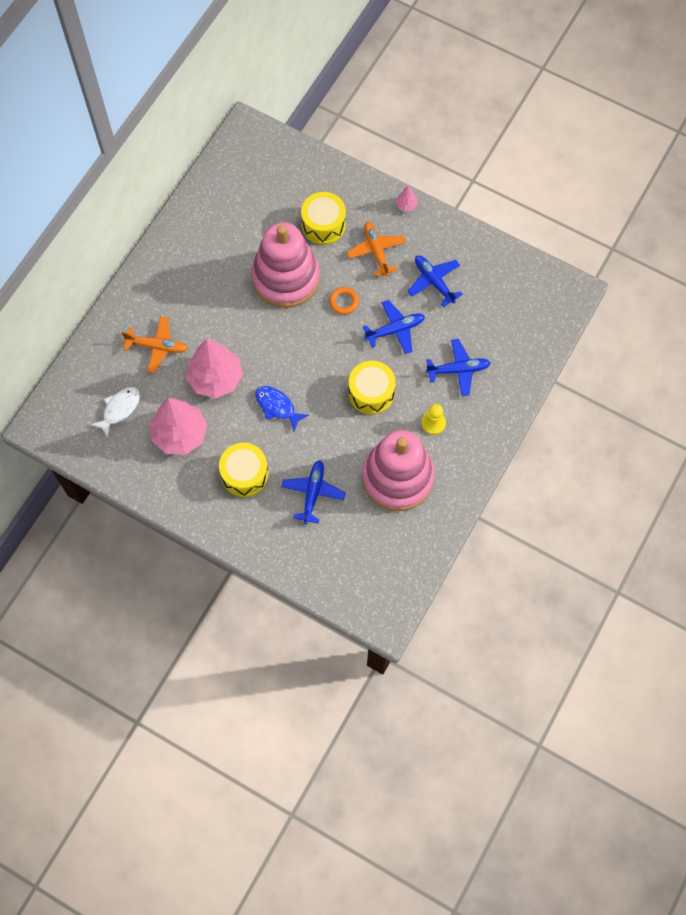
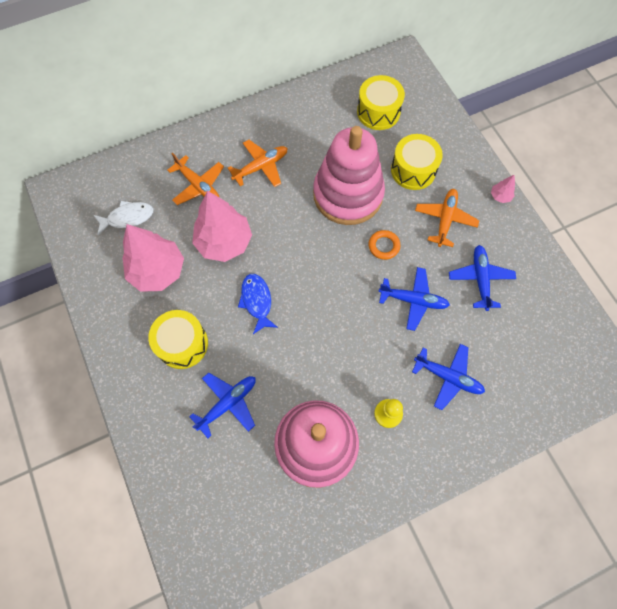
camera: 35 degrees right, 0 degrees up
yellow drum [349,360,396,415] -> yellow drum moved to [357,75,405,130]
none -> orange plane [228,140,288,187]

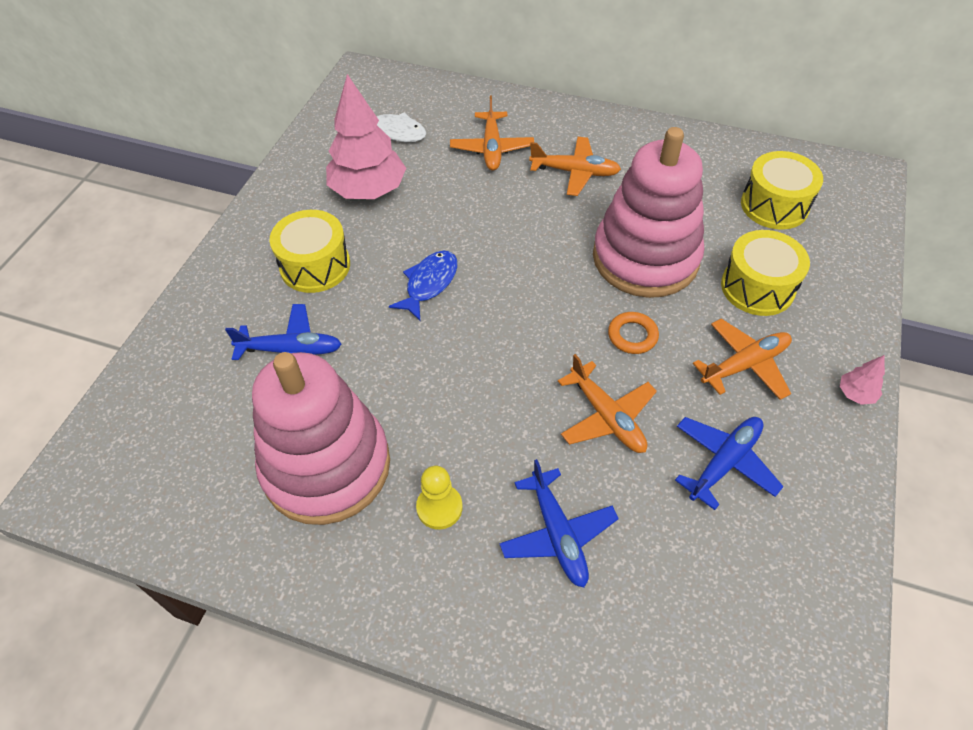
camera: 45 degrees right, 15 degrees down
pink tree [192,190,252,262] -> none
blue plane [378,267,450,331] -> orange plane [558,354,657,453]

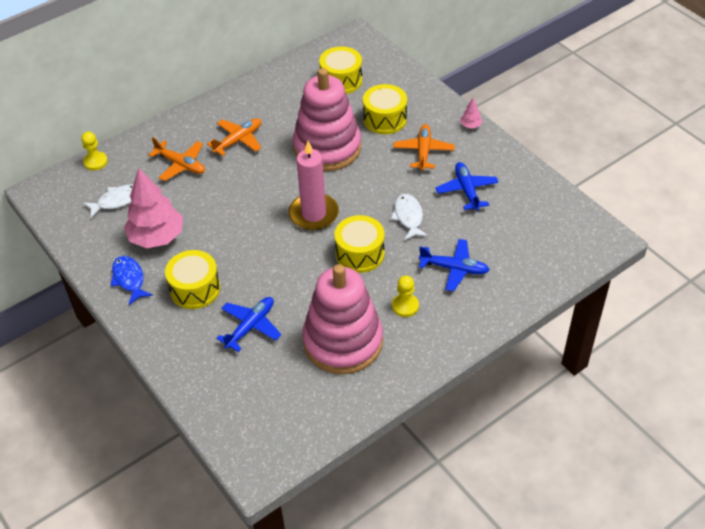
camera: 55 degrees left, 5 degrees down
blue fish [389,251,457,320] -> blue fish moved to [110,256,153,305]
orange plane [558,354,657,453] -> white fish [391,194,428,241]
orange ring [608,312,659,354] -> none
none -> yellow pawn [81,132,108,171]
none -> pink candle [289,141,339,230]
none -> yellow drum [334,215,385,273]

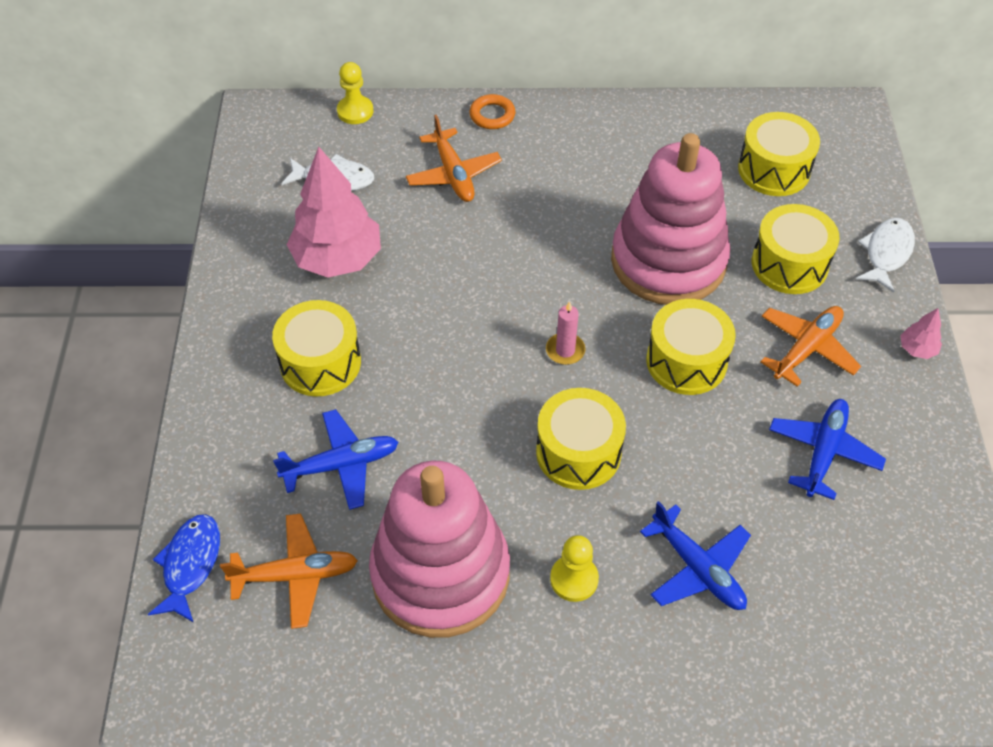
camera: 35 degrees right, 5 degrees up
blue fish [110,256,153,305] -> blue fish moved to [148,514,220,623]
orange plane [207,118,261,156] -> orange plane moved to [220,513,358,629]
pink candle [289,141,339,230] -> pink candle [546,301,585,365], size x0.47
white fish [391,194,428,241] -> white fish moved to [856,218,915,293]
none -> orange ring [469,94,515,129]
none -> yellow drum [646,299,736,395]

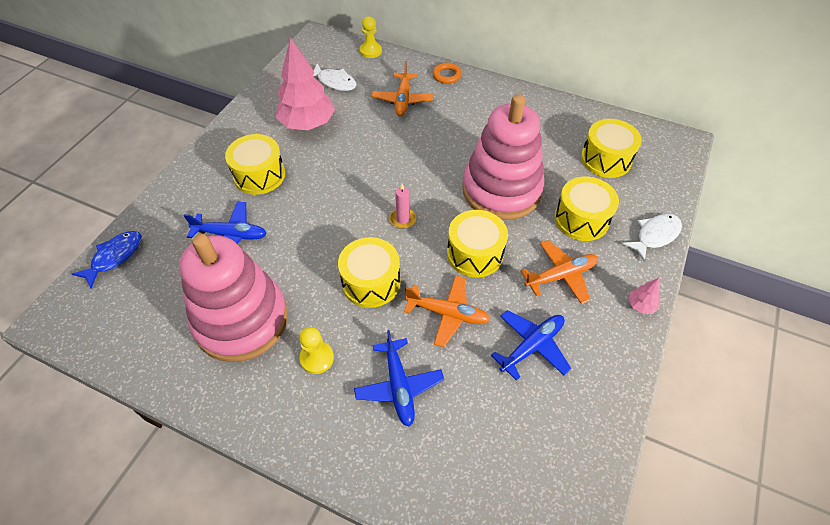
camera: 25 degrees right, 0 degrees up
orange plane [220,513,358,629] -> orange plane moved to [404,275,491,347]

